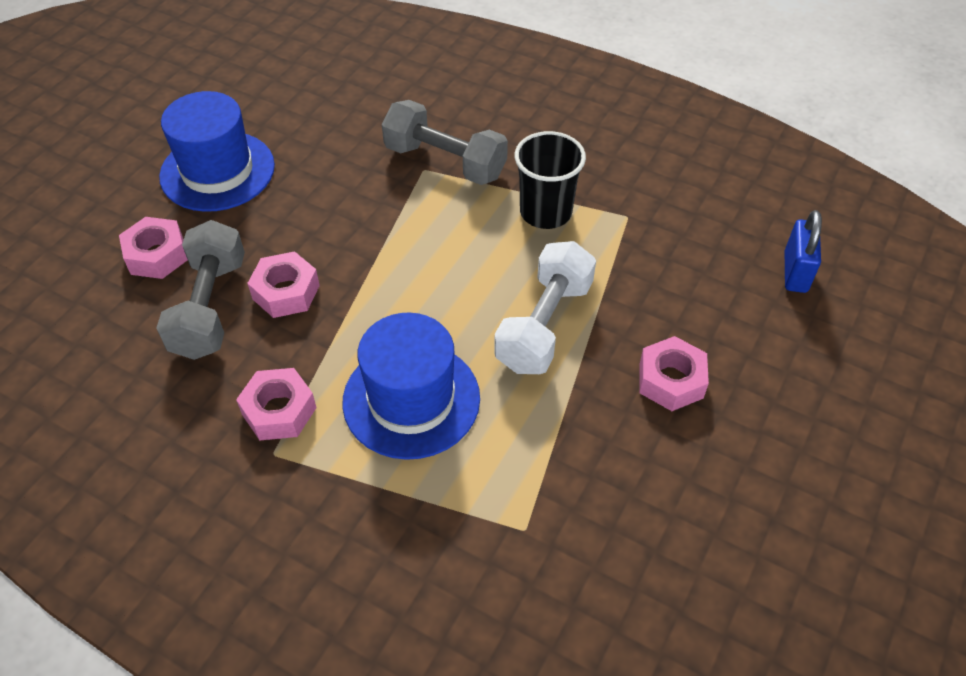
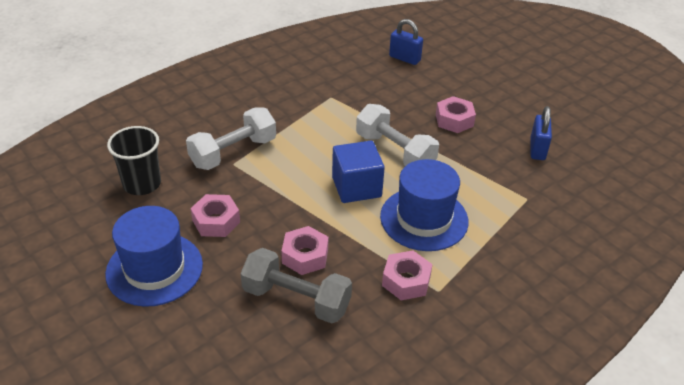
camera: 70 degrees left, 10 degrees down
pink nut [119,217,188,279] -> pink nut moved to [191,194,240,237]
grey dumbbell [382,100,508,185] -> white dumbbell [186,107,276,170]
black cup [514,131,586,229] -> black cup moved to [107,126,161,195]
none -> blue cube [332,141,385,203]
none -> blue padlock [530,106,552,160]

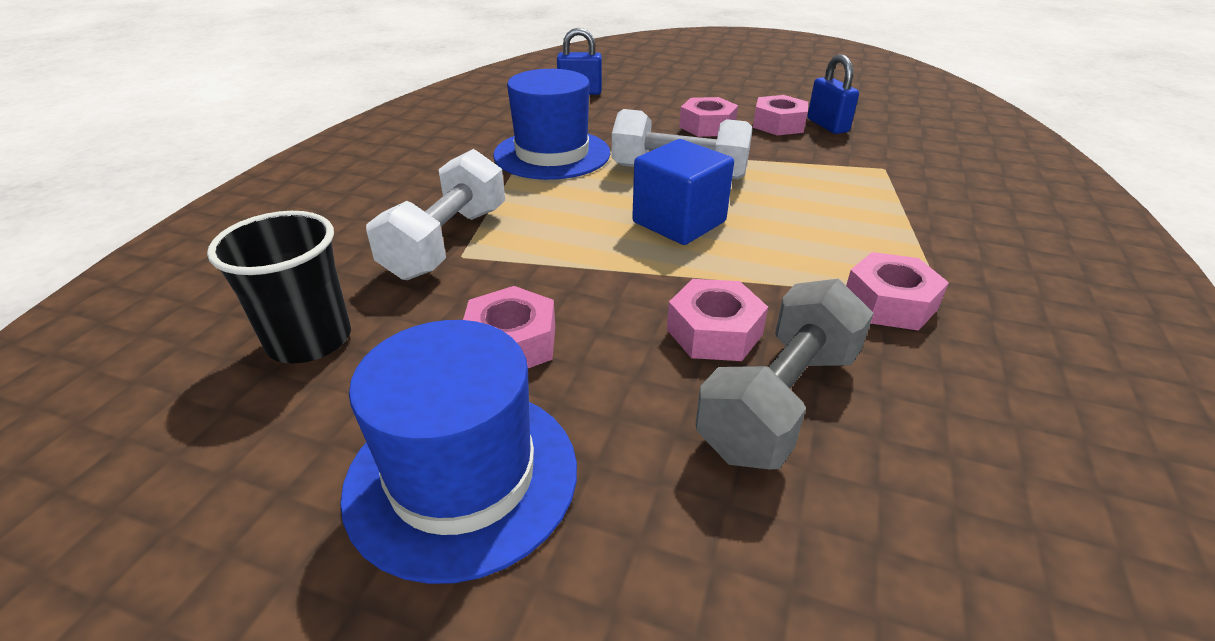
camera: 30 degrees left, 5 degrees down
grey dumbbell [241,248,352,324] -> grey dumbbell turned 45 degrees counterclockwise [695,279,874,469]
blue hat [380,159,469,251] -> blue hat moved to [493,69,610,180]
none -> pink nut [753,95,808,136]

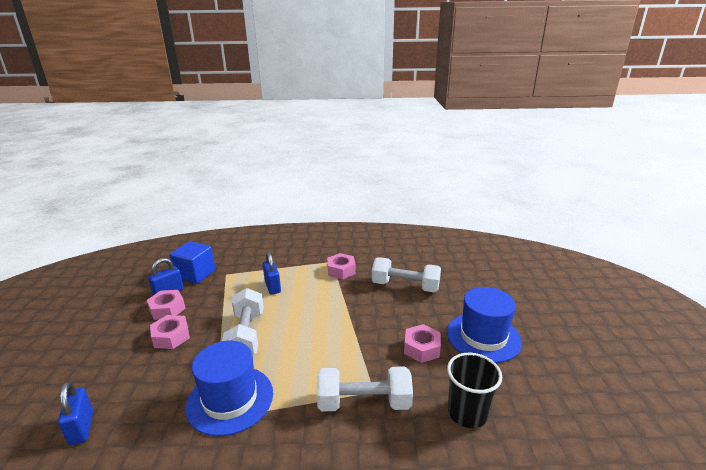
camera: 110 degrees left, 10 degrees down
blue cube [632,139,734,245] -> blue cube moved to [169,241,215,284]
pink nut [667,279,768,361] -> none
grey dumbbell [695,279,874,469] -> white dumbbell [372,257,441,292]
none -> blue padlock [263,252,281,295]

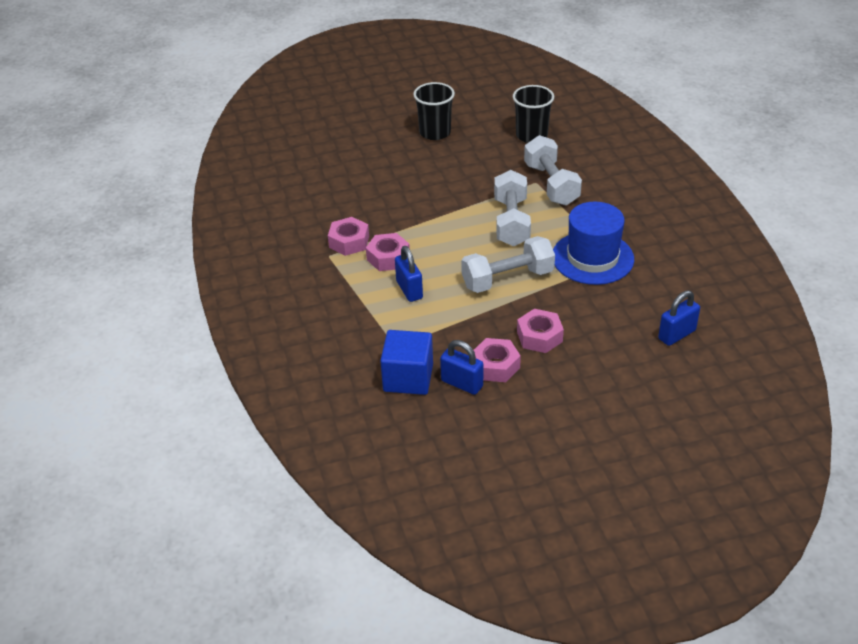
camera: 105 degrees left, 15 degrees up
blue padlock [263,252,281,295] -> blue padlock turned 75 degrees counterclockwise [395,246,423,302]
white dumbbell [372,257,441,292] -> white dumbbell moved to [494,170,531,246]
pink nut [404,324,441,363] -> pink nut moved to [366,233,410,271]
blue hat [447,287,522,363] -> black cup [413,82,455,140]

